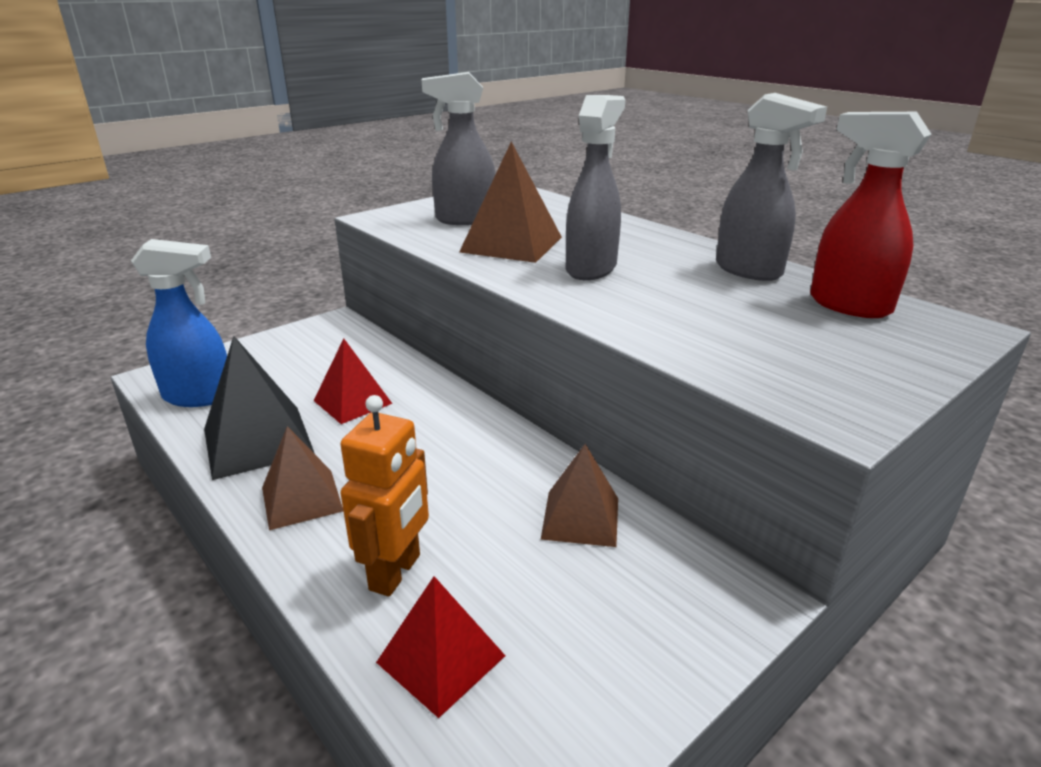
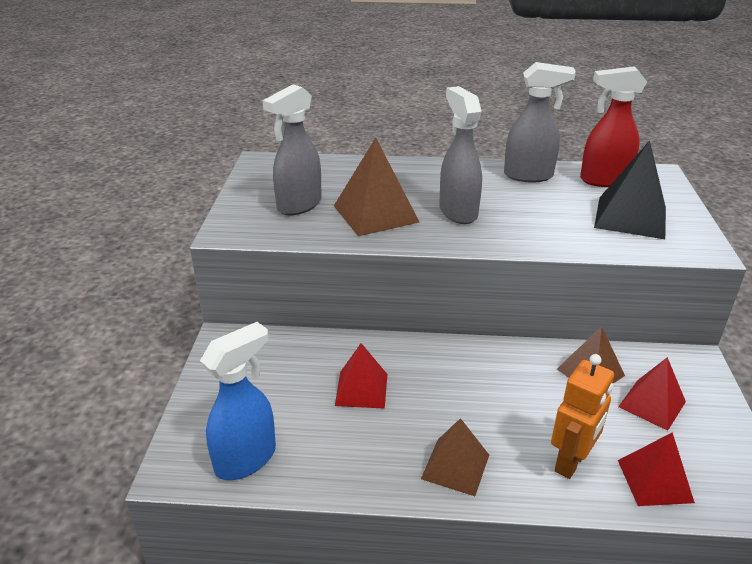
camera: 45 degrees left, 5 degrees up
black pyramid [204,336,315,480] -> black pyramid moved to [594,140,666,239]
orange robot [340,395,429,597] -> orange robot turned 60 degrees clockwise [551,354,614,479]
none -> red pyramid [618,357,686,431]

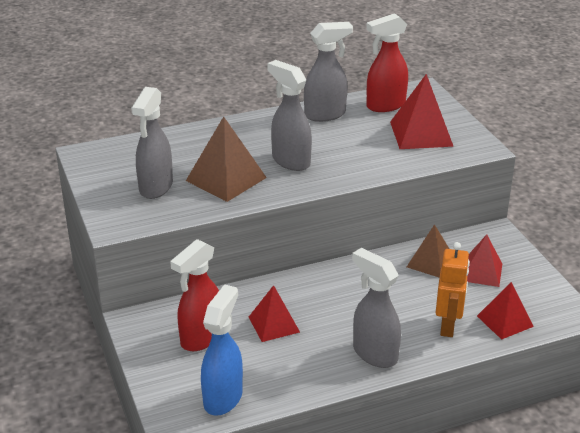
camera: 25 degrees left, 0 degrees up
brown pyramid [421,418,489,496] -> grey spray bottle [352,248,401,368]
black pyramid [594,140,666,239] -> red pyramid [390,74,454,149]
none -> red spray bottle [170,239,219,351]

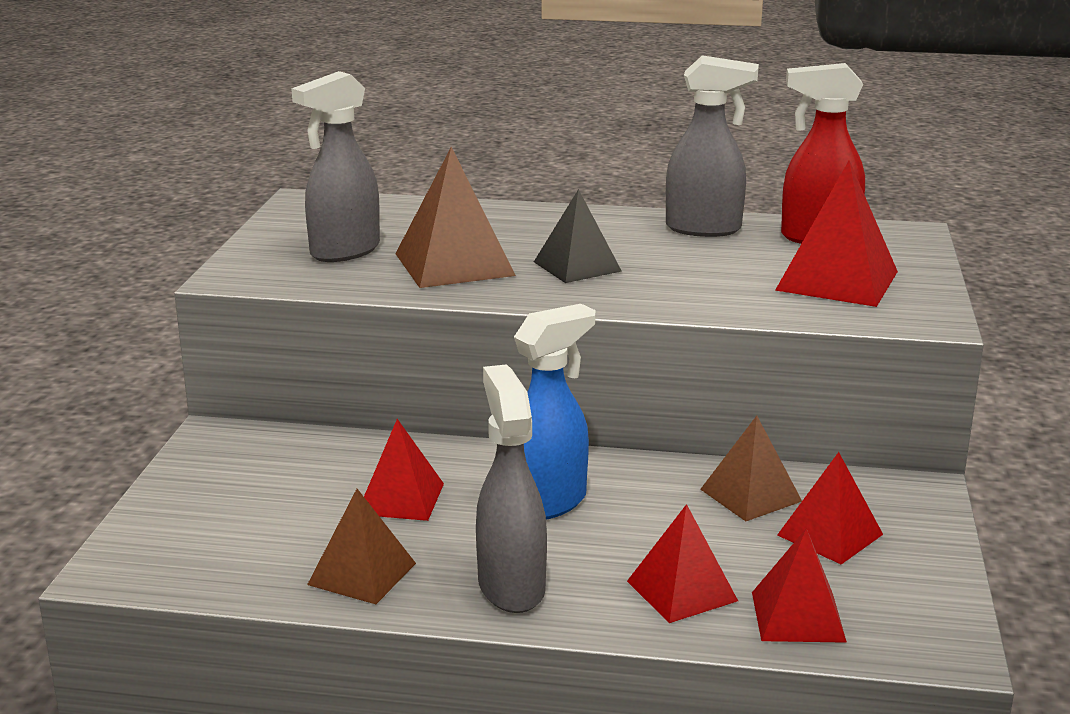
camera: 30 degrees right, 10 degrees down
red spray bottle [170,239,219,351] -> none
blue spray bottle [201,284,243,416] -> blue spray bottle moved to [514,304,596,519]
grey spray bottle [268,60,312,171] -> black pyramid [534,189,622,283]
orange robot [436,242,470,337] -> red pyramid [627,504,738,623]
none -> brown pyramid [307,489,416,604]

